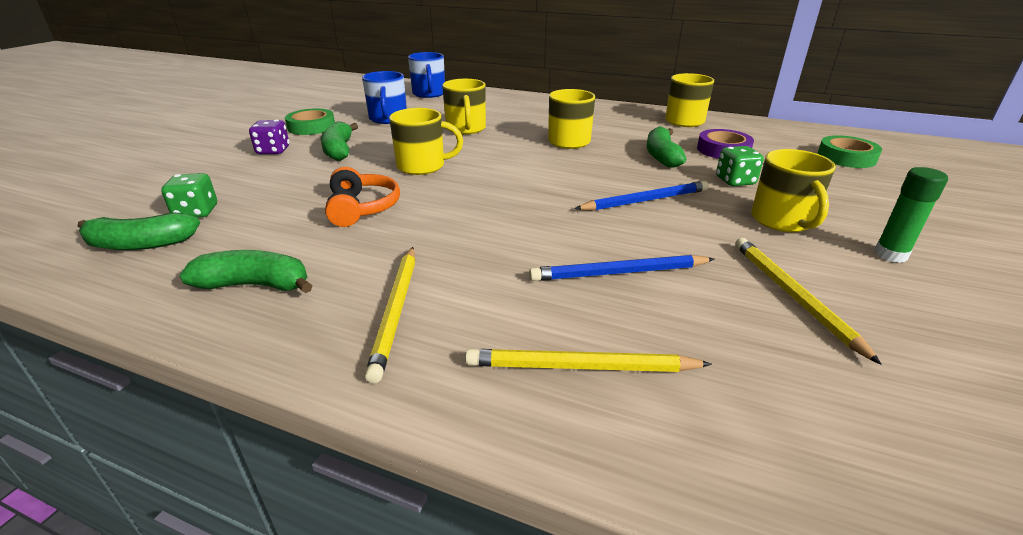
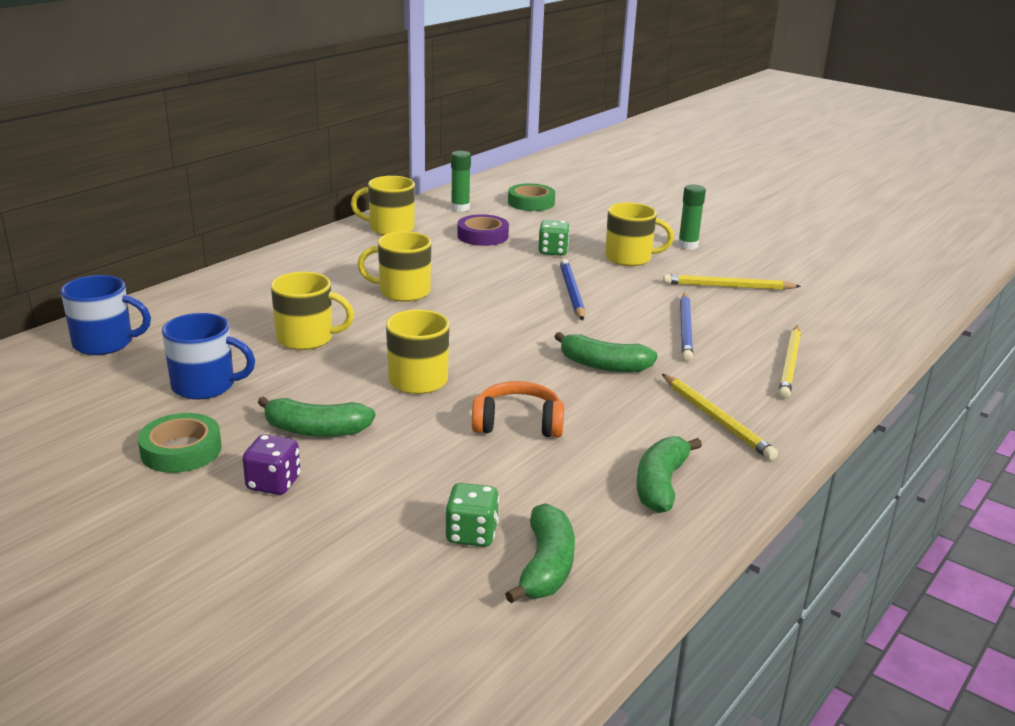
camera: 75 degrees left, 5 degrees down
yellow pencil [365,247,415,383] -> yellow pencil turned 45 degrees clockwise [662,374,778,460]
green banana [647,126,687,168] -> green banana moved to [555,332,658,372]
none -> green glue stick [451,151,471,212]

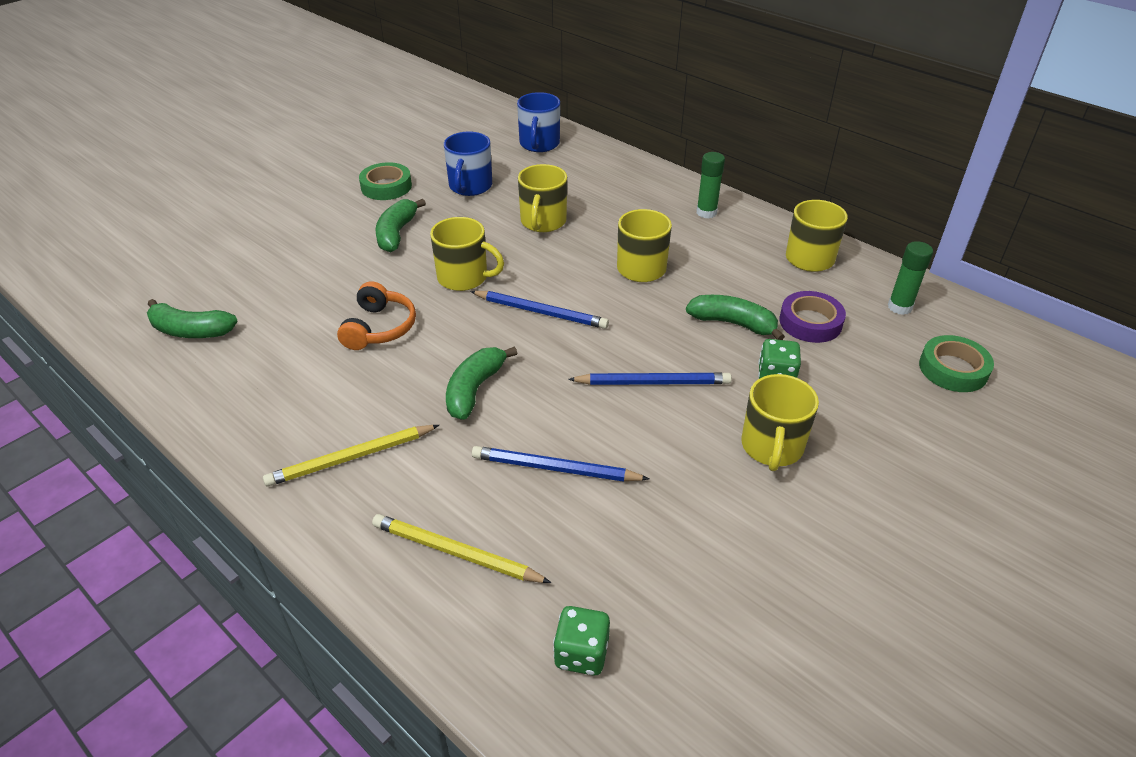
camera: 95 degrees right, 15 degrees up
purple dice [242,434,300,495] -> none
green dice [445,483,499,547] -> green dice moved to [553,606,610,676]
green banana [637,436,702,513] -> green banana moved to [686,295,785,340]
yellow pencil [663,274,801,290] -> none
green glue stick [678,184,706,250] -> green glue stick moved to [696,152,725,218]
none -> blue pencil [470,291,609,329]

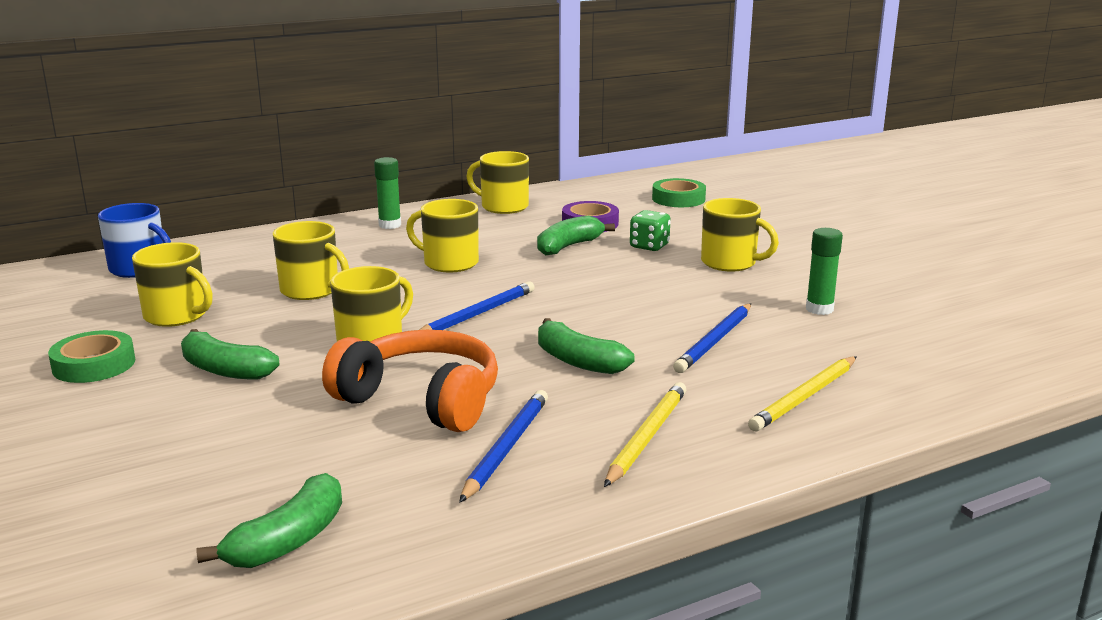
camera: 70 degrees left, 20 degrees down
yellow pencil [263,425,439,487] -> yellow pencil turned 150 degrees counterclockwise [604,382,686,487]
orange headphones [337,281,416,350] -> orange headphones [322,330,498,432], size x1.55
blue mug [444,131,492,196] -> yellow mug [132,242,213,327]
green dice [553,606,610,676] -> none
blue pencil [568,373,732,385] -> blue pencil moved to [459,390,548,503]
green glue stick [888,241,933,315] -> green glue stick moved to [806,228,843,315]

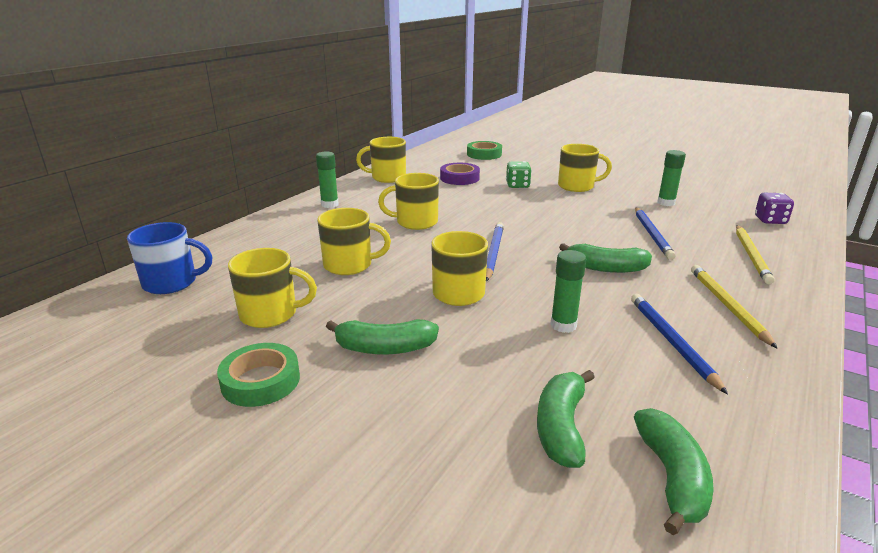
camera: 30 degrees left, 5 degrees up
orange headphones [322,330,498,432] -> green glue stick [550,250,586,333]
green banana [537,216,615,255] -> green banana moved to [537,370,595,468]
none -> purple dice [755,193,794,224]

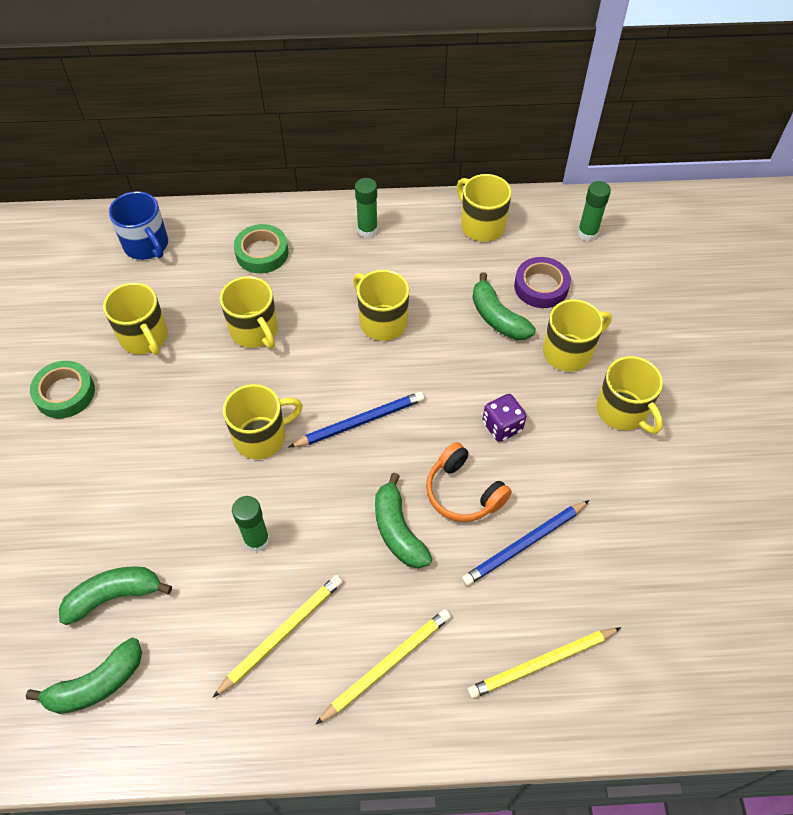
camera: 55 degrees right, 30 degrees up
green banana [326,319,439,355] -> green banana moved to [472,272,536,340]
green tape [467,141,502,160] -> green tape moved to [234,224,289,273]
green dice [506,161,532,188] -> yellow mug [543,299,612,372]
blue pencil [631,294,728,394] -> yellow pencil [212,575,343,698]
green glue stick [657,150,686,206] -> green glue stick moved to [577,181,611,241]
purple dice [755,193,794,224] -> purple dice moved to [482,394,527,442]
none -> orange headphones [426,442,512,522]

